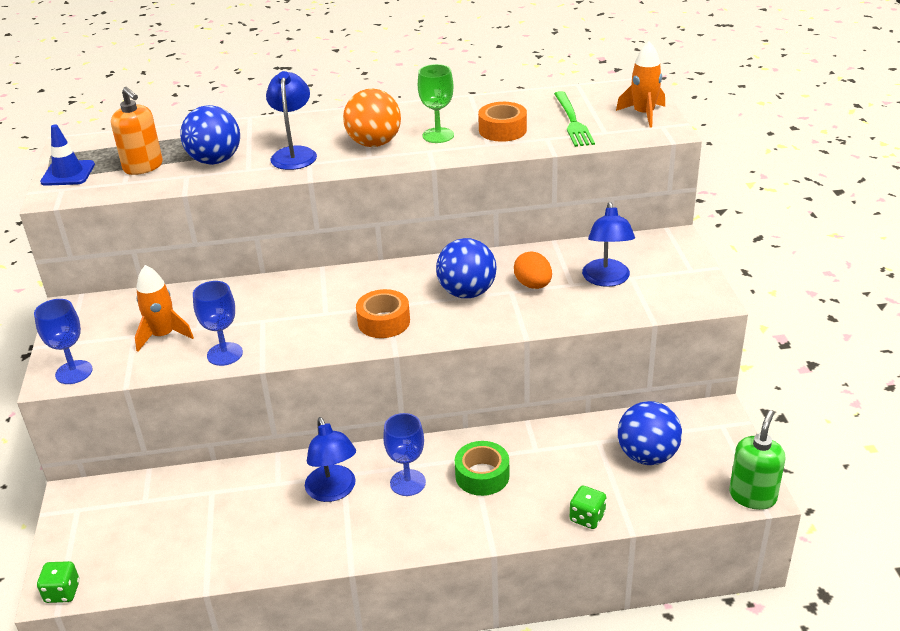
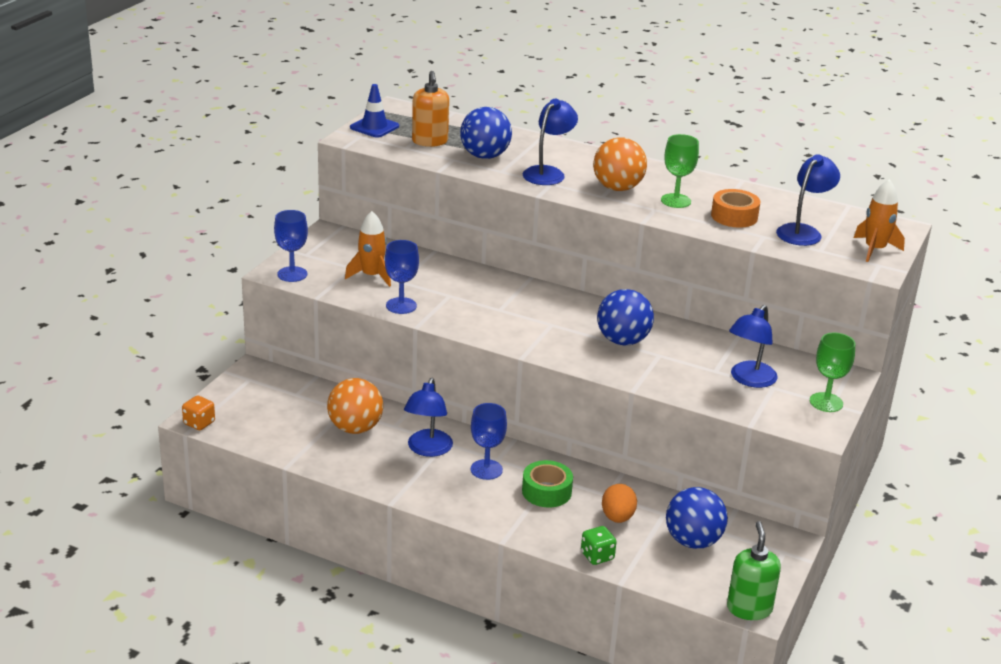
camera: 30 degrees right, 5 degrees down
green dice [37,561,79,603] -> orange dice [182,395,215,430]
orange tape [356,289,410,338] -> none
orange egg [514,251,552,289] -> orange egg moved to [602,484,637,523]
green fork [554,91,595,147] -> blue lamp [776,154,840,246]
green soap dispenser [729,410,785,510] -> green soap dispenser turned 60 degrees counterclockwise [727,521,781,620]
none -> orange ball [327,378,383,434]
none -> green goblet [810,332,855,412]

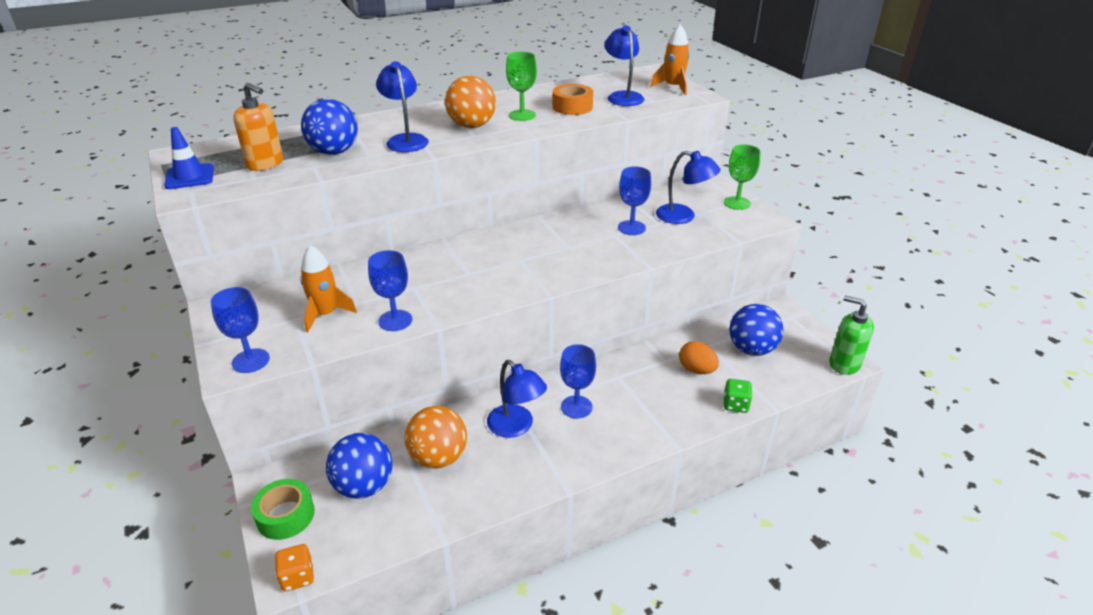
camera: 50 degrees left, 5 degrees up
green tape [522,460,573,507] -> green tape moved to [251,479,315,540]
blue ball [597,289,654,345] -> blue ball moved to [326,433,392,499]
blue lamp [729,305,778,388] -> blue lamp turned 45 degrees counterclockwise [656,151,721,224]
none -> blue goblet [618,167,651,235]

